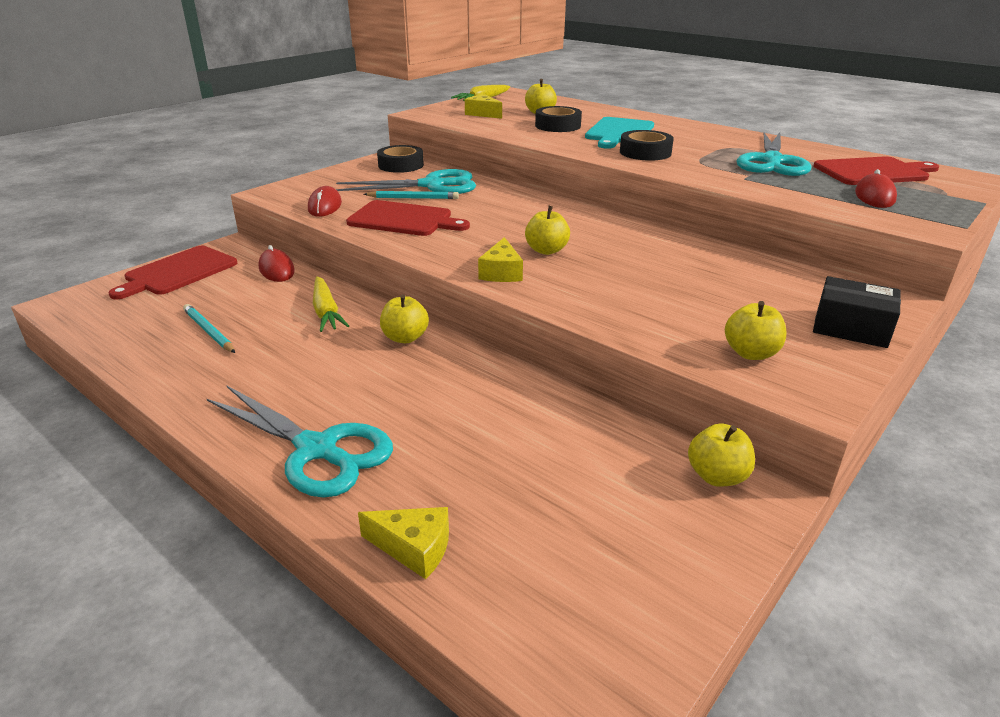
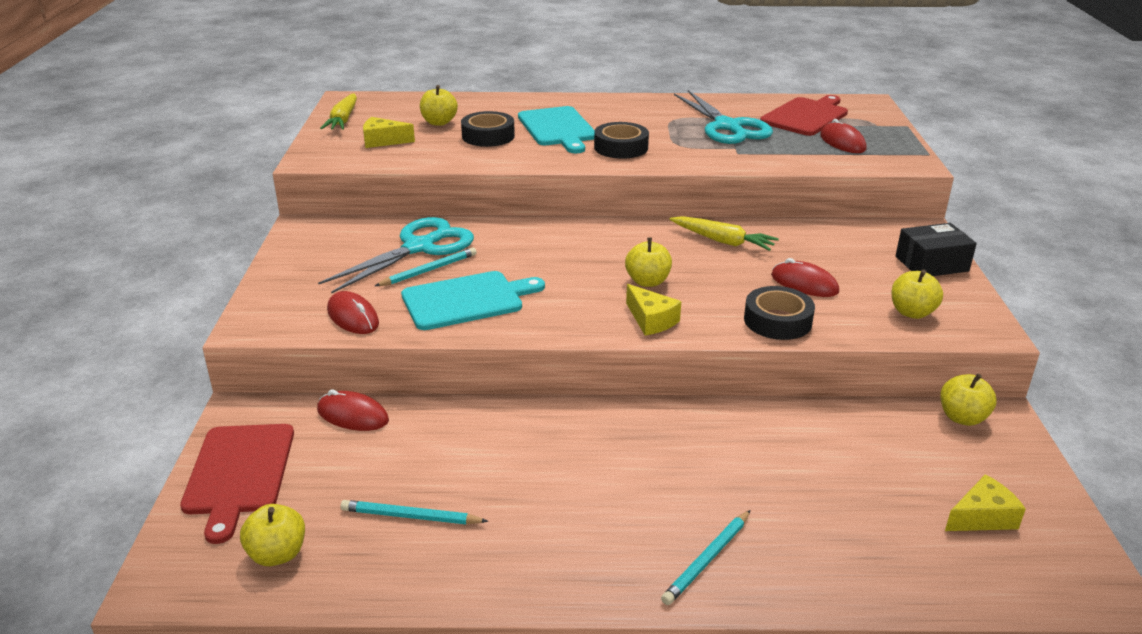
camera: 40 degrees left, 0 degrees up
turquoise scissors [207,385,393,498] -> turquoise pencil [661,510,751,605]
yellow carrot [313,276,349,332] -> yellow carrot moved to [669,216,779,251]
red cutting board [346,200,470,236] -> turquoise cutting board [401,271,545,330]
yellow cheese [358,507,449,579] -> yellow cheese moved to [945,474,1026,531]
black tape [377,145,424,173] -> black tape moved to [744,286,815,340]
yellow apple [380,294,429,343] -> yellow apple moved to [240,504,305,566]
none -> red mouse [771,258,839,297]

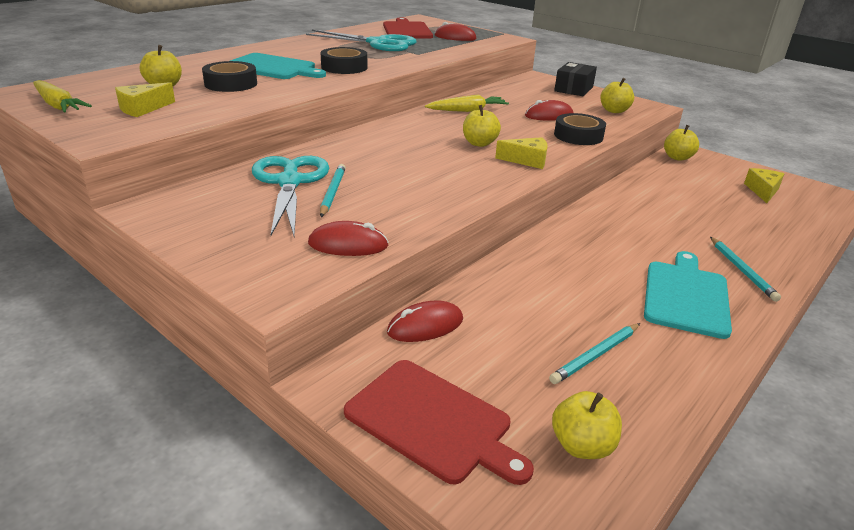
camera: 50 degrees left, 0 degrees up
turquoise cutting board [401,271,545,330] -> turquoise cutting board moved to [644,251,732,339]

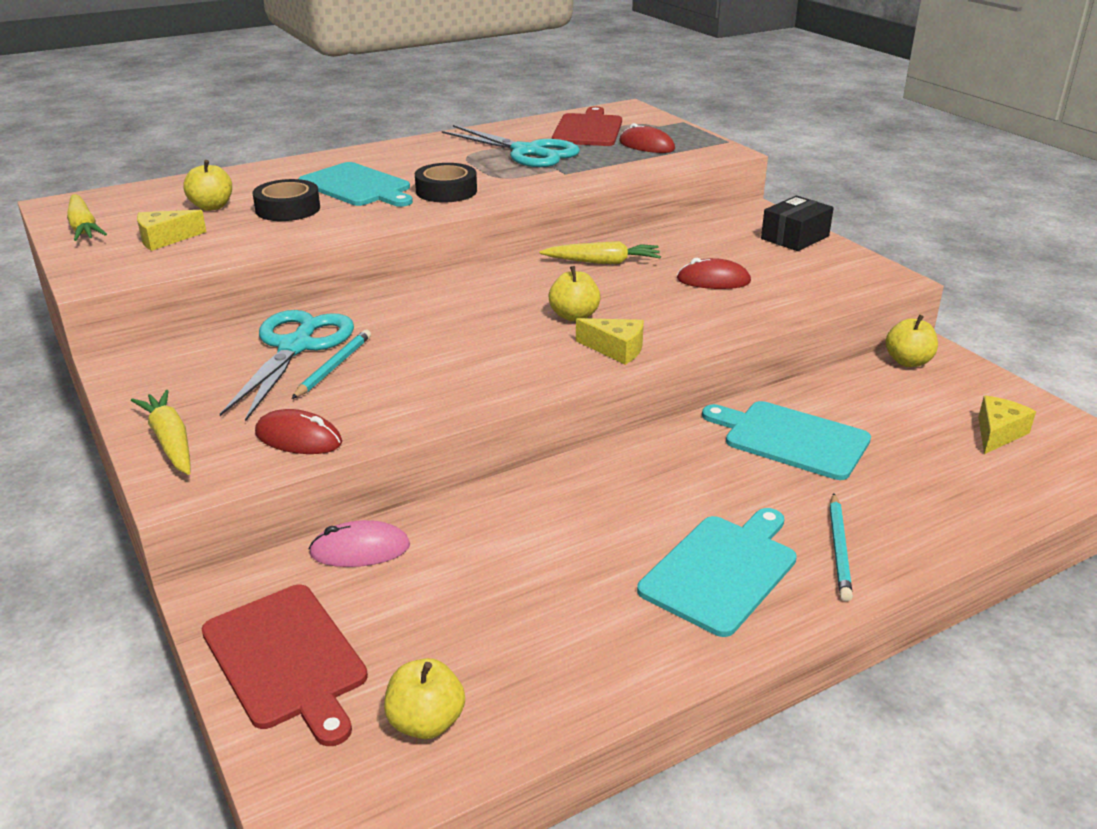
camera: 20 degrees right, 0 degrees up
red mouse [387,301,463,342] -> pink mouse [309,520,410,567]
turquoise pencil [549,323,640,384] -> none
black tape [554,113,606,145] -> none
yellow apple [600,78,634,113] -> none
none -> yellow carrot [131,390,191,475]
none -> turquoise cutting board [702,401,871,480]

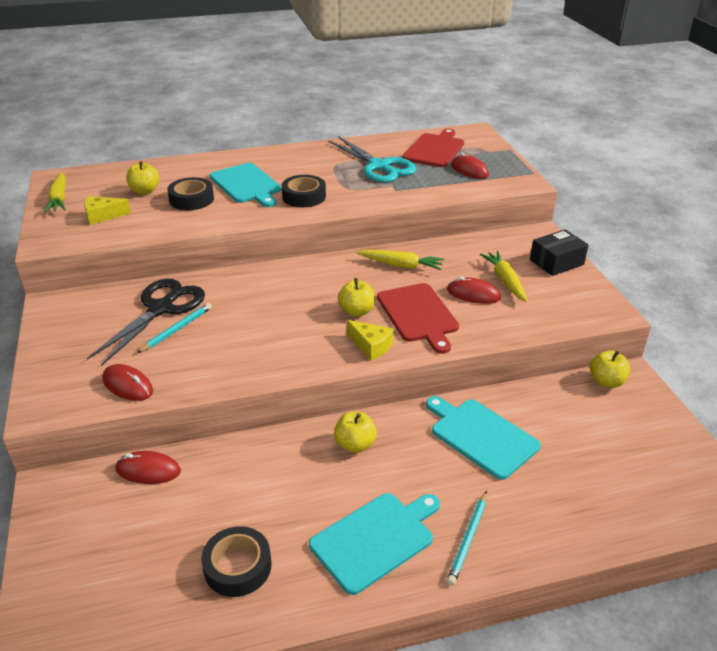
camera: 15 degrees right, 5 degrees up
yellow carrot [131,390,191,475] -> yellow carrot moved to [479,251,528,302]
red cutting board [202,585,368,746] -> red cutting board moved to [377,283,459,354]
turquoise scissors [220,310,354,422] -> black scissors [87,279,205,366]
pink mouse [309,520,410,567] -> red mouse [115,451,181,484]
yellow apple [384,658,465,739] -> yellow apple moved to [334,412,377,453]
yellow cheese [978,395,1036,454] -> none
none -> black tape [201,526,271,597]

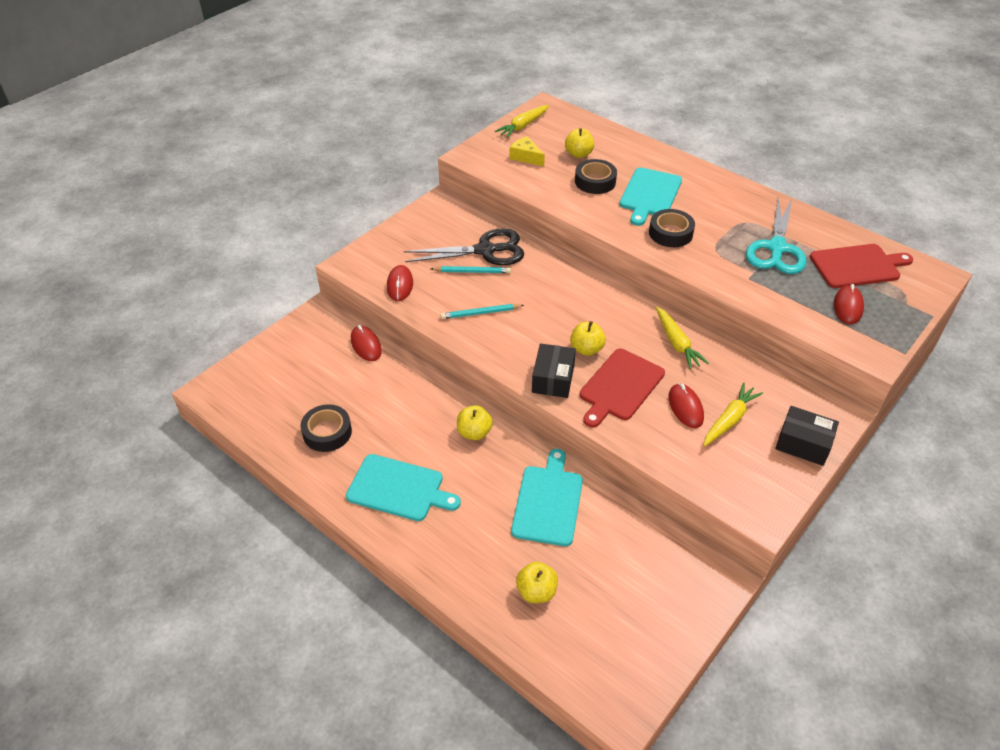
camera: 55 degrees right, 10 degrees up
yellow cheese [347,320,394,361] -> black box [532,344,576,398]
turquoise pencil [447,491,487,586] -> turquoise pencil moved to [440,304,524,319]
yellow apple [590,350,630,388] -> yellow apple moved to [516,562,558,603]

